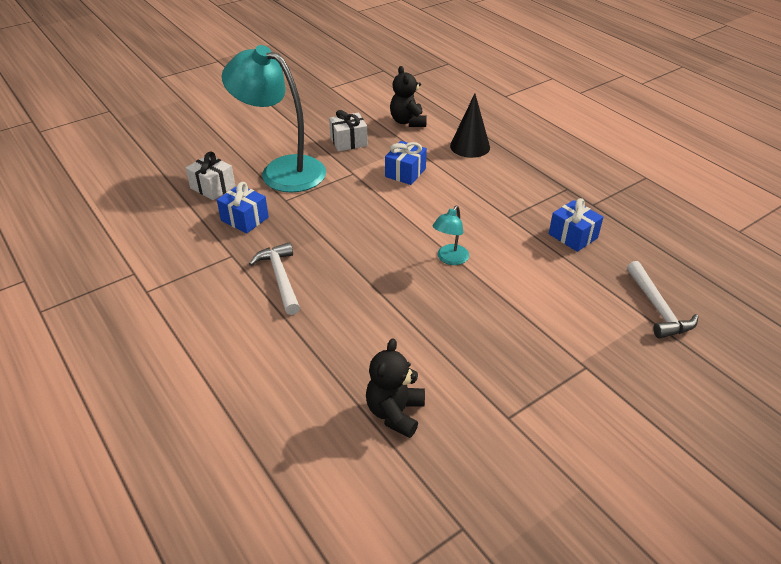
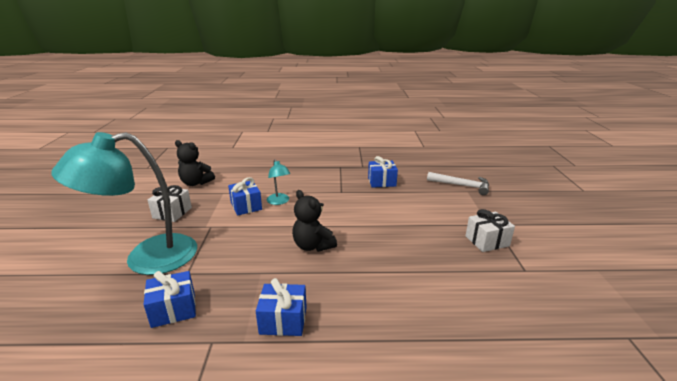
camera: 55 degrees left, 15 degrees down
white gift [186,151,235,200] -> white gift moved to [465,209,515,252]
white hammer [249,242,300,315] -> blue gift [256,278,307,336]
black teddy bear [366,338,425,438] -> black teddy bear moved to [292,190,337,252]
turquoise lamp [433,206,469,265] -> turquoise lamp moved to [267,159,291,205]
black cone [450,94,490,158] -> none

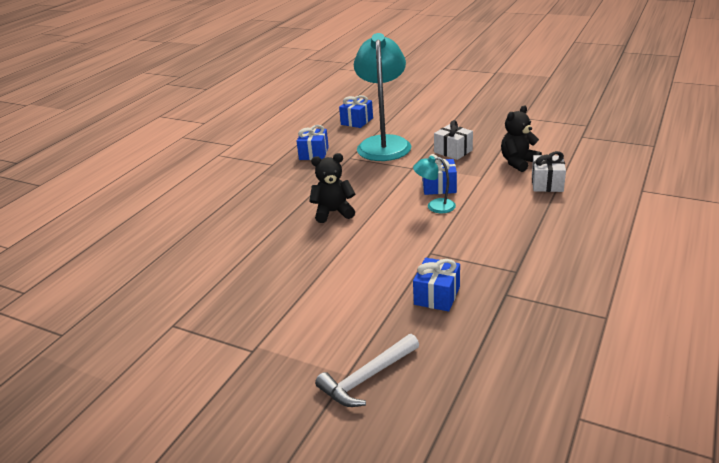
camera: 120 degrees right, 5 degrees up
blue gift [256,278,307,336] -> blue gift moved to [339,95,373,128]
white gift [465,209,515,252] -> white gift moved to [532,151,566,192]

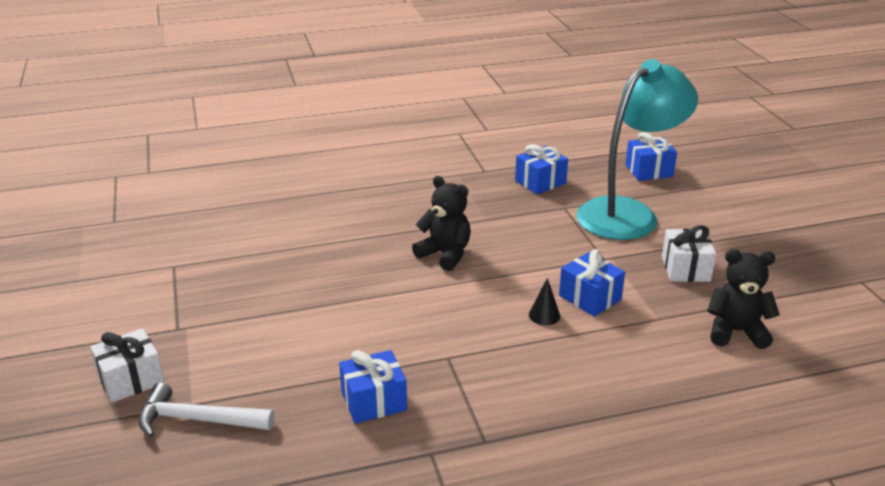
camera: 45 degrees right, 0 degrees up
turquoise lamp [413,156,456,213] -> black cone [529,278,560,325]
white gift [532,151,566,192] -> white gift moved to [90,328,164,403]

